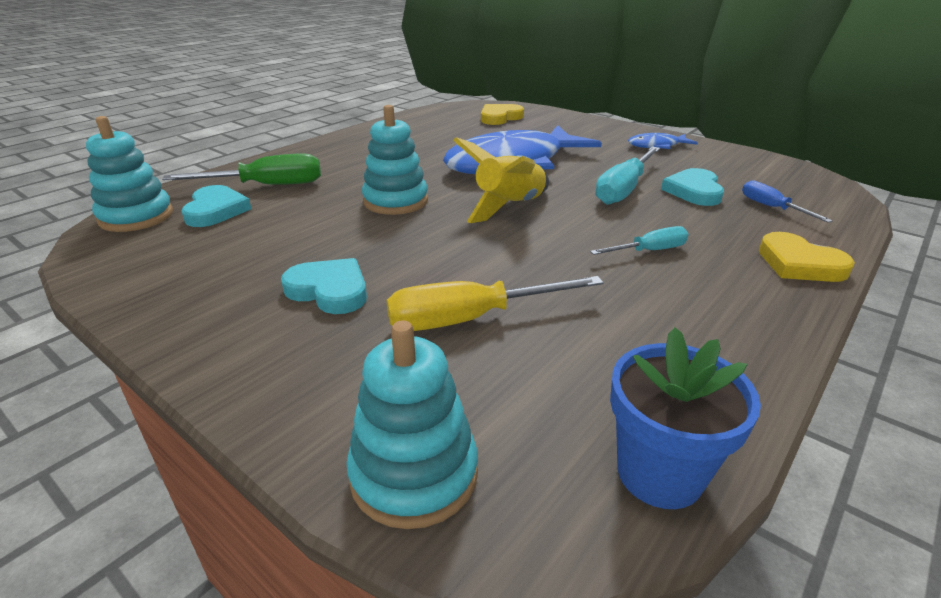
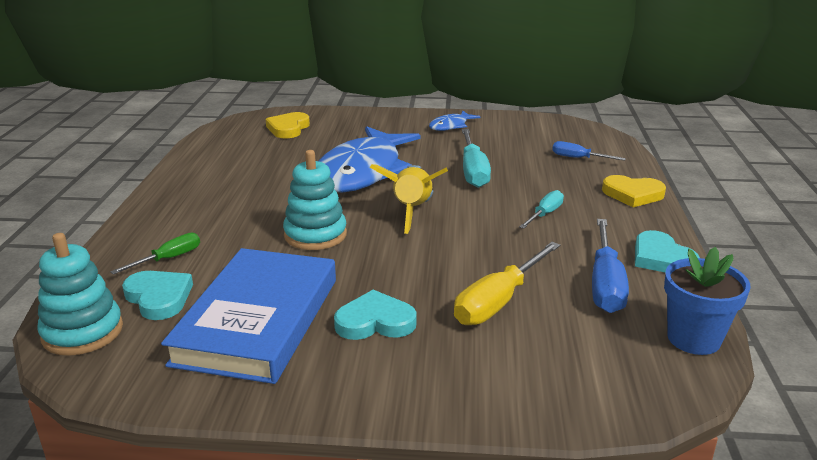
camera: 35 degrees left, 5 degrees down
green screwdriver [162,153,321,185] -> green screwdriver [110,233,200,274], size x0.59
turquoise stacking toy [346,320,478,529] -> none
turquoise heart [661,168,724,206] -> turquoise heart moved to [635,230,700,273]
none -> blue book [161,248,336,384]
none -> blue screwdriver [592,219,629,313]

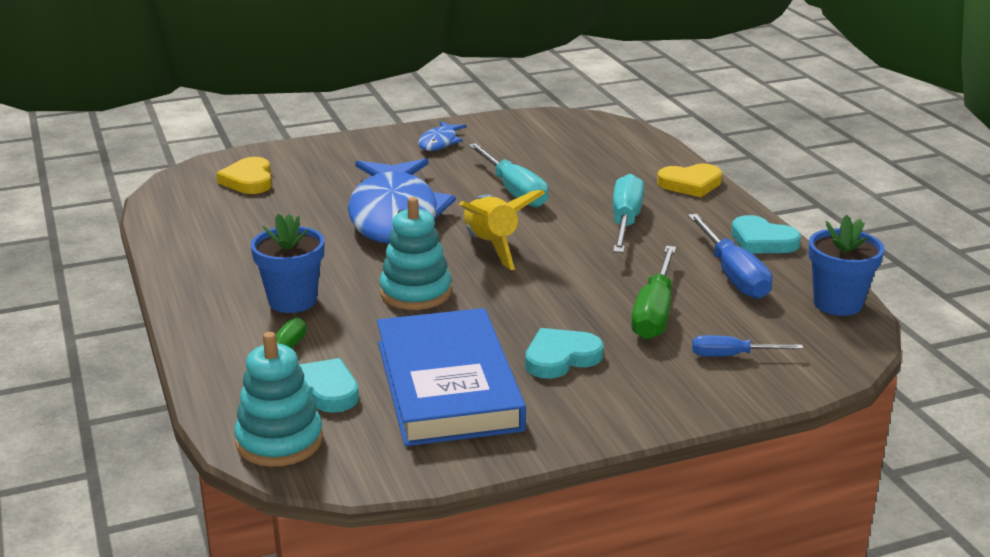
camera: 25 degrees left, 0 degrees up
yellow screwdriver [454,242,560,325] -> green screwdriver [631,246,676,340]
turquoise screwdriver [519,190,564,229] -> turquoise screwdriver [613,174,644,253], size x1.71
blue screwdriver [552,141,626,161] -> blue screwdriver moved to [692,335,804,357]
none -> blue flower pot [251,214,324,313]

